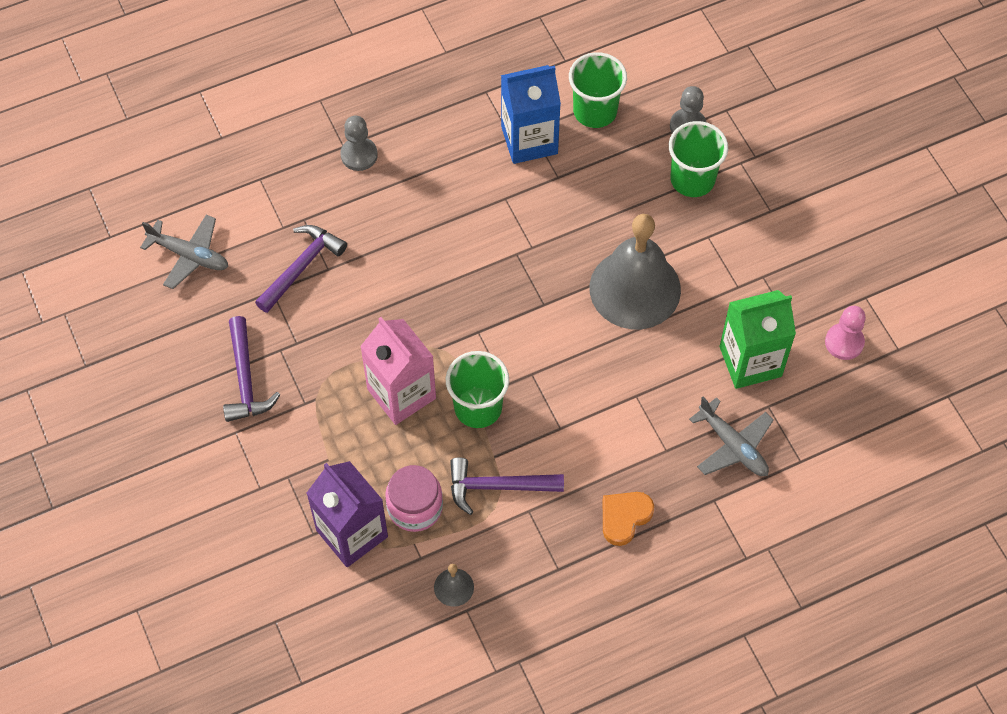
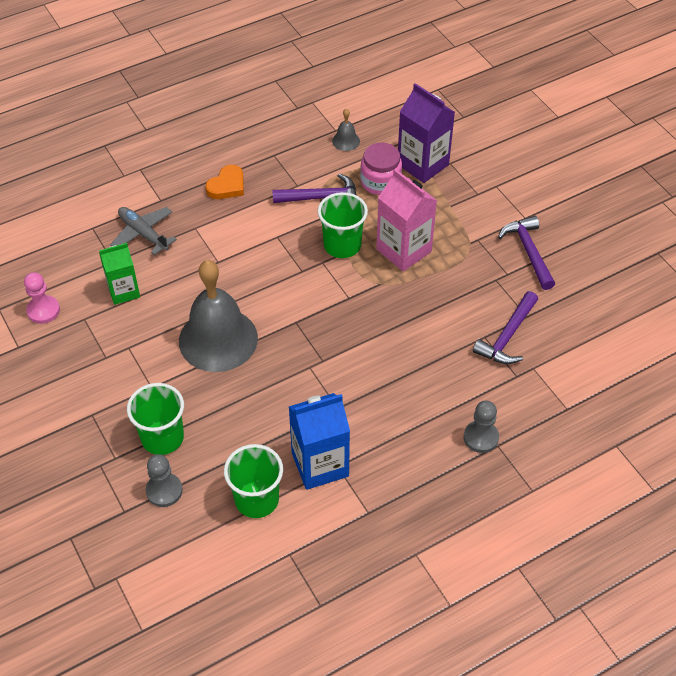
camera: 175 degrees right, 10 degrees down
grey plane [140,215,228,289] -> none
green carton [720,290,796,389] -> green carton [99,243,140,305], size x0.66

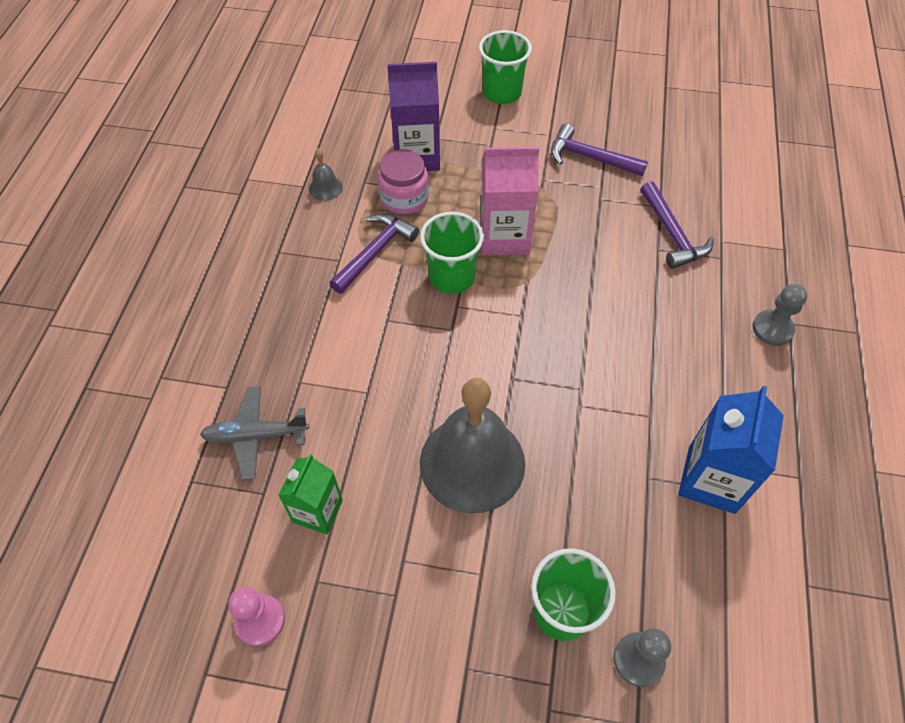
camera: 50 degrees left, 5 degrees up
orange heart [205,165,244,199] -> none
green cup [224,444,283,518] -> green cup moved to [479,30,532,104]

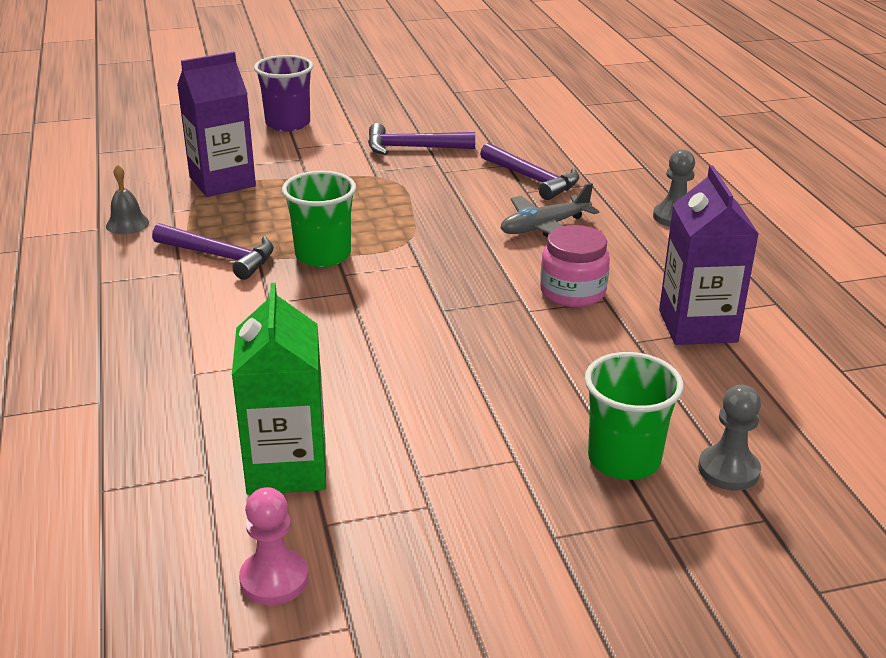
camera: 25 degrees left, 25 degrees down
grey plane [200,386,309,480] -> grey plane moved to [501,183,599,238]
green carton [278,454,343,534] -> green carton [232,283,326,495], size x1.51
purple hammer [329,213,419,294] -> purple hammer turned 105 degrees clockwise [152,223,274,280]
pink jar [378,149,429,214] -> pink jar moved to [540,225,610,307]
grey bell [420,378,525,514] -> none
green cup [479,30,532,104] -> purple cup [254,55,313,131]
pink carton [480,147,539,255] -> none
blue carton [678,386,784,514] -> purple carton [659,165,759,345]

